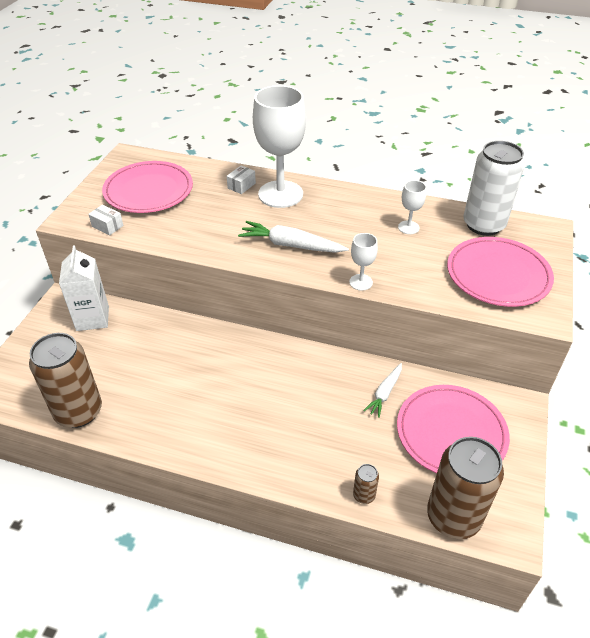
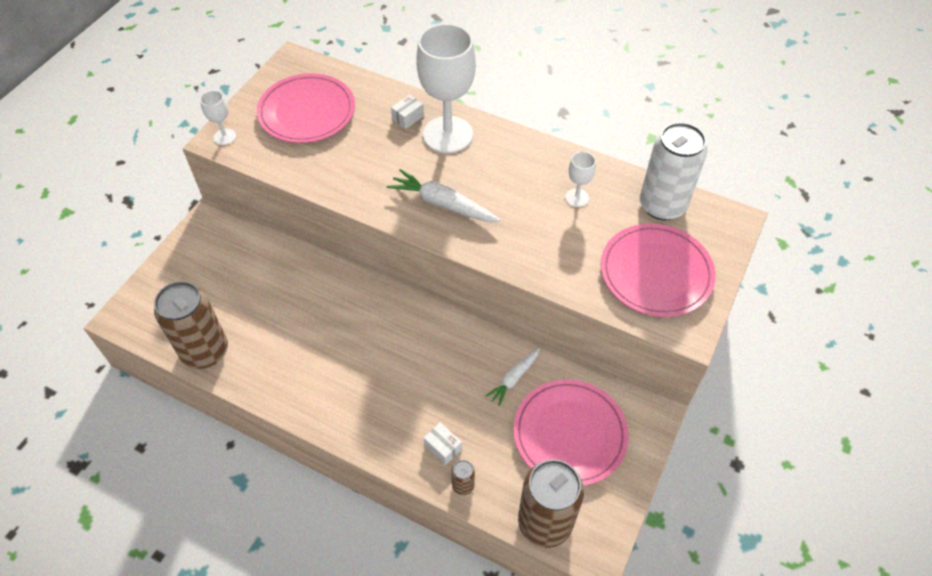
camera: 10 degrees right, 10 degrees up
white carton [59,245,109,331] -> none
white box [88,205,123,235] -> white box moved to [424,422,462,465]
white goblet [349,233,378,291] -> white goblet moved to [200,90,236,145]

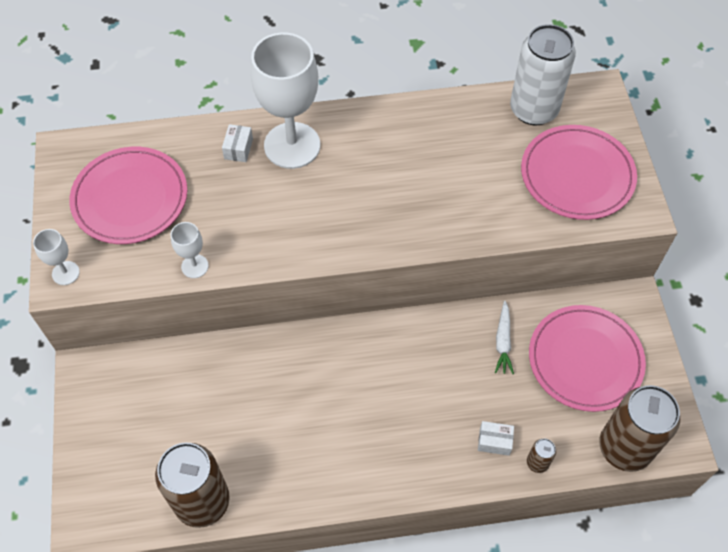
camera: 35 degrees left, 5 degrees up
white carrot [387,169,501,222] -> none
white goblet [565,151,596,207] -> white goblet moved to [170,222,209,278]

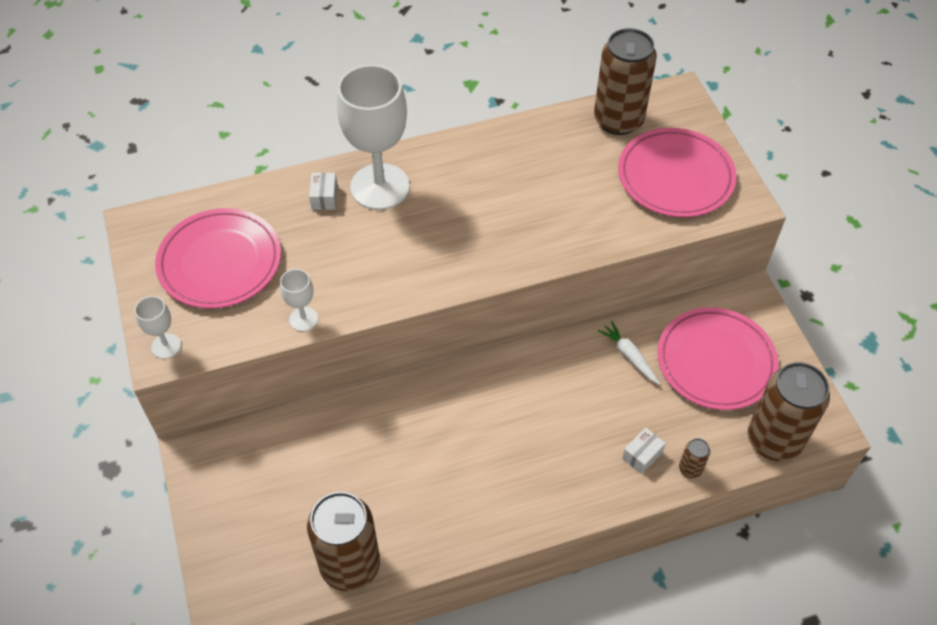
camera: 10 degrees left, 5 degrees down
white box [478,421,514,456] -> white box turned 45 degrees counterclockwise [622,428,666,474]
white carrot [495,301,514,374] -> white carrot turned 150 degrees clockwise [598,321,660,385]
white can [510,24,576,126] -> brown can [594,28,657,135]

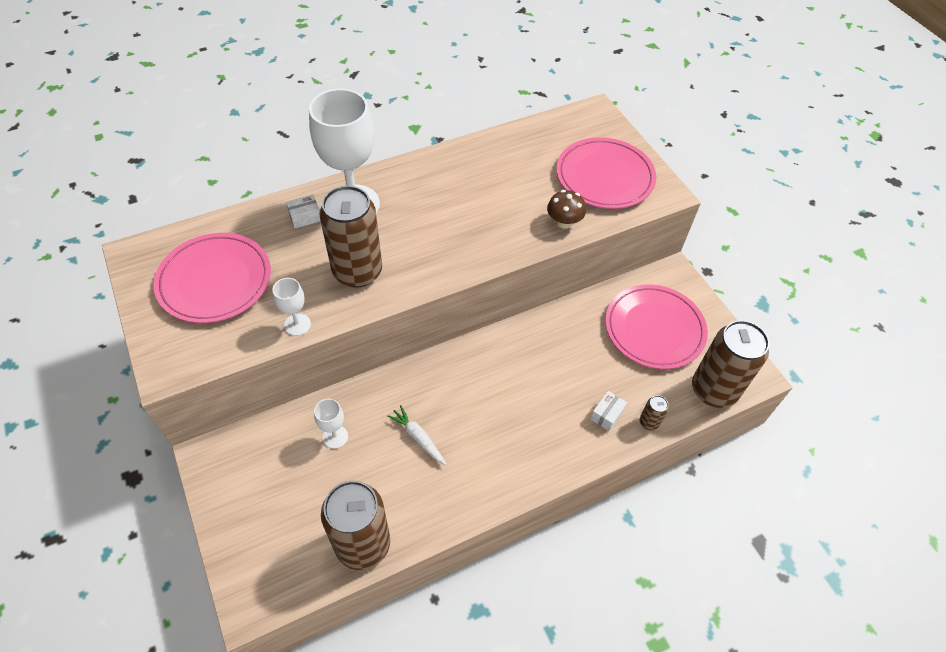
camera: 10 degrees left, 0 degrees up
white goblet [135,296,181,359] -> white goblet moved to [314,399,348,449]
white box [309,173,338,210] -> white box turned 75 degrees clockwise [286,194,320,228]
brown can [594,28,657,135] -> brown can moved to [320,186,382,287]
white carrot [598,321,660,385] -> white carrot moved to [387,405,447,465]
none -> brown mushroom [547,190,586,229]

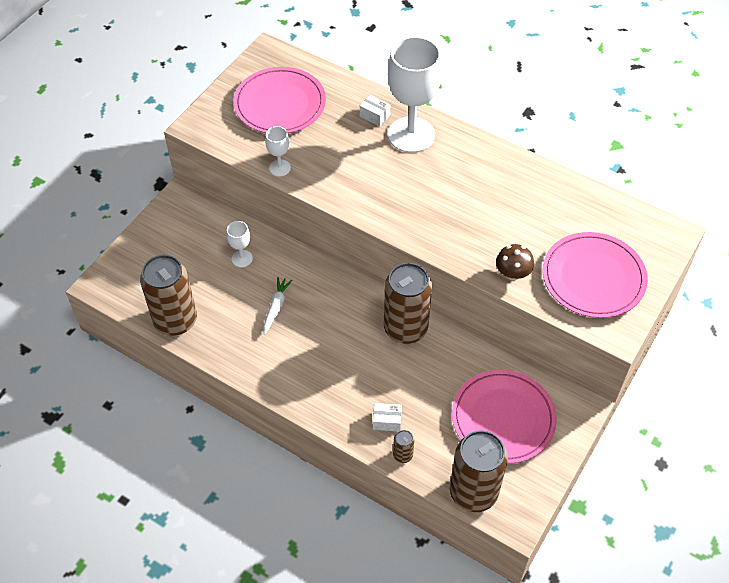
camera: 60 degrees right, 0 degrees up
brown can [320,186,382,287] -> brown can moved to [384,263,432,344]

